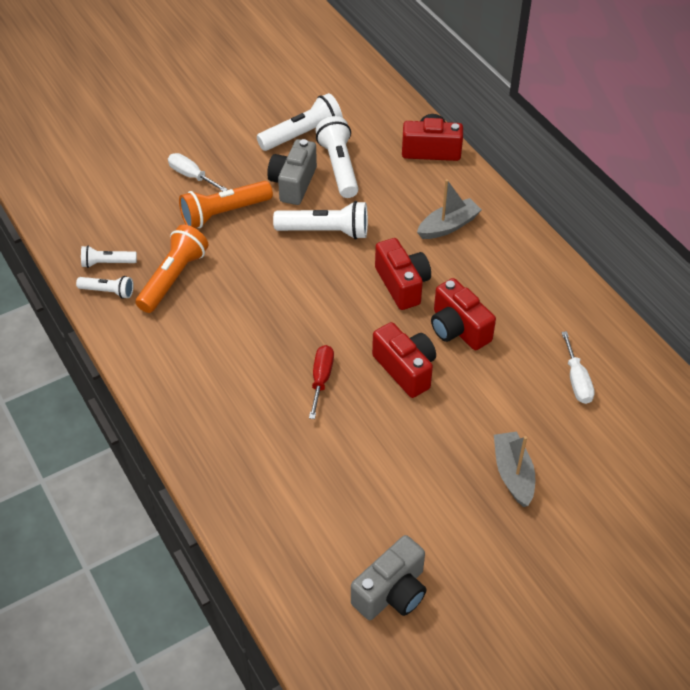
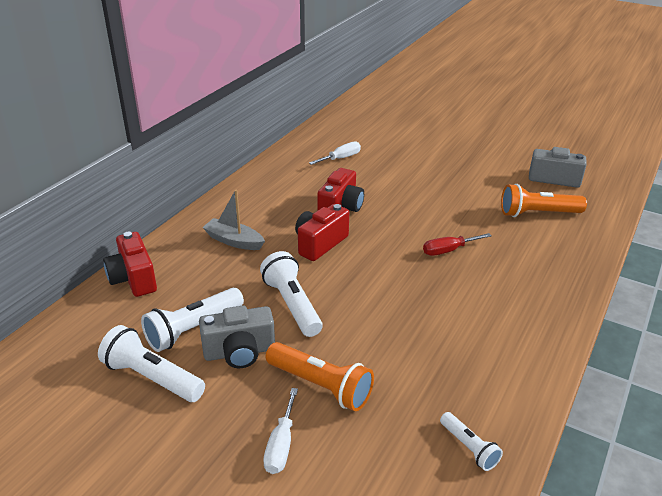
camera: 120 degrees left, 15 degrees down
white flashlight [76,276,134,299] -> none
orange flashlight [135,224,209,313] -> orange flashlight moved to [501,184,587,217]
red camera [372,322,436,398] -> none
grey boat [494,431,535,507] -> none

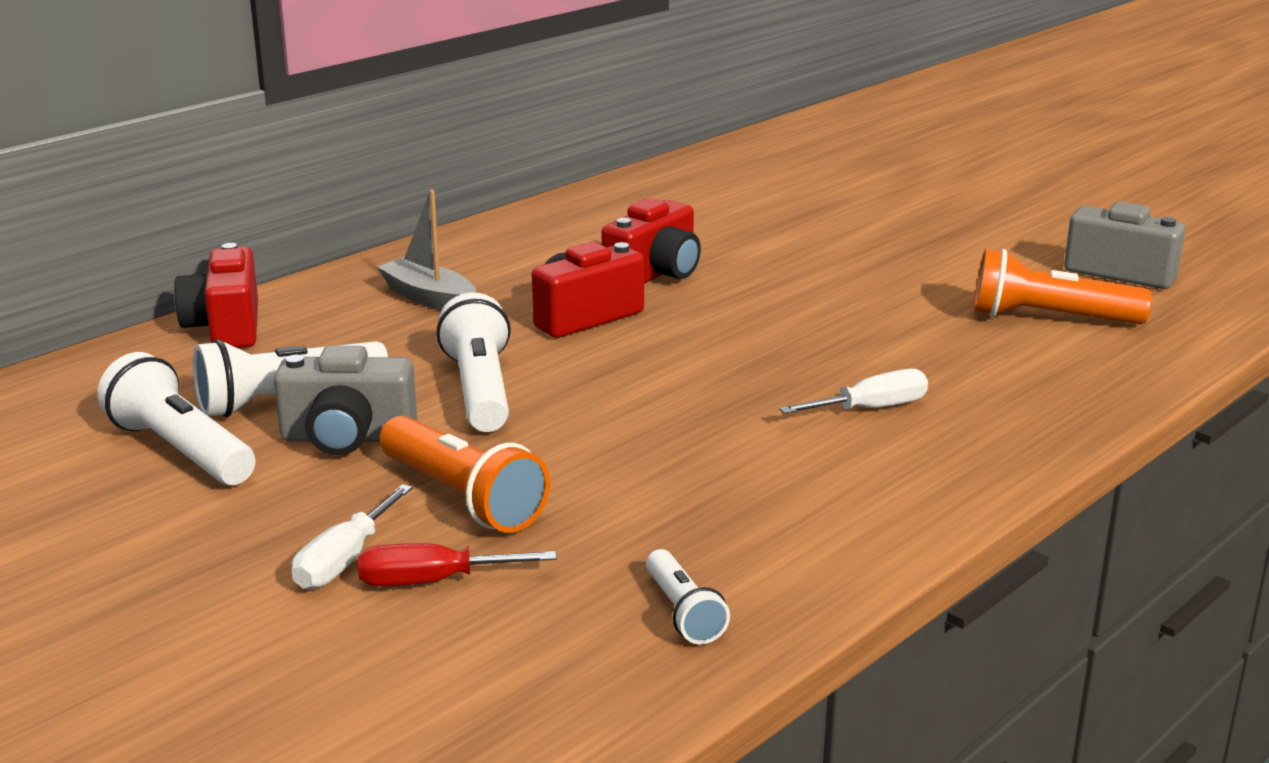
camera: 15 degrees right, 10 degrees down
white screwdriver [309,142,361,165] -> white screwdriver moved to [779,369,928,414]
red screwdriver [423,233,492,256] -> red screwdriver moved to [358,543,557,586]

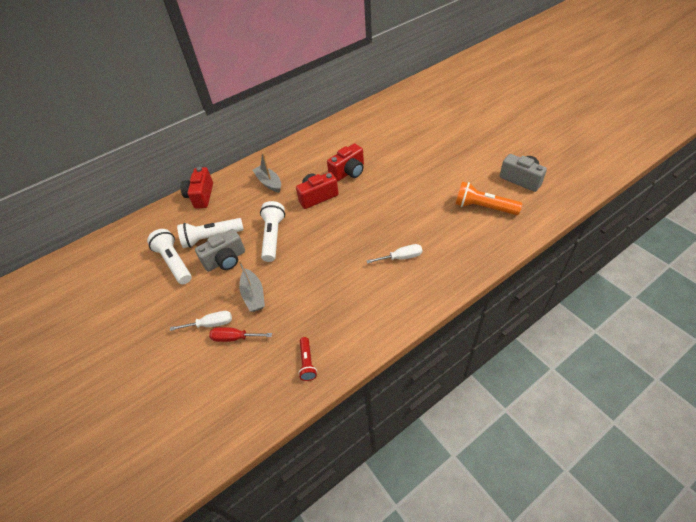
camera: 15 degrees right, 25 degrees up
grey camera [274,346,417,455] -> grey camera turned 45 degrees counterclockwise [195,229,245,272]
white screwdriver [292,484,413,589] -> white screwdriver turned 135 degrees counterclockwise [170,311,232,331]
orange flashlight [379,416,550,533] -> grey boat [239,260,265,312]
white flashlight [646,549,730,644] -> red flashlight [298,337,317,381]

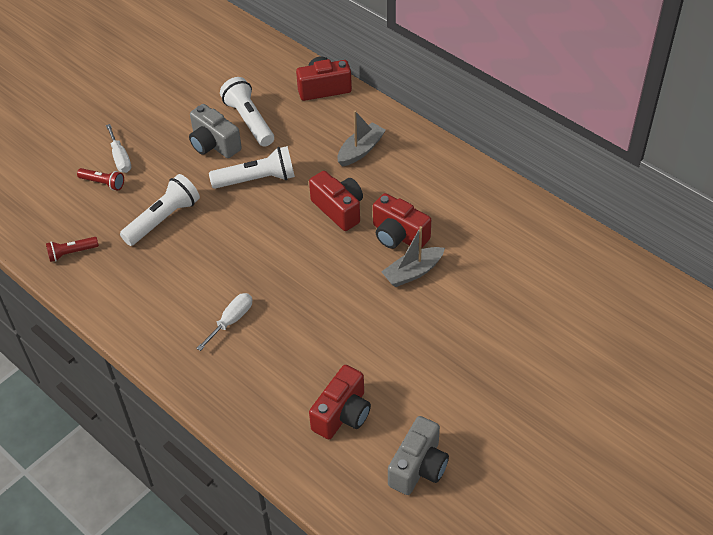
camera: 75 degrees right, 0 degrees up
white flashlight [147,229,192,284] -> white flashlight moved to [120,174,200,246]
red screwdriver [209,327,272,342] -> red flashlight [77,168,124,190]
grey boat [239,260,265,312] -> grey boat moved to [381,226,445,287]
white screwdriver [366,244,422,264] -> white screwdriver turned 120 degrees counterclockwise [196,293,252,351]
orange flashlight [455,182,522,215] -> red camera [309,365,371,439]

